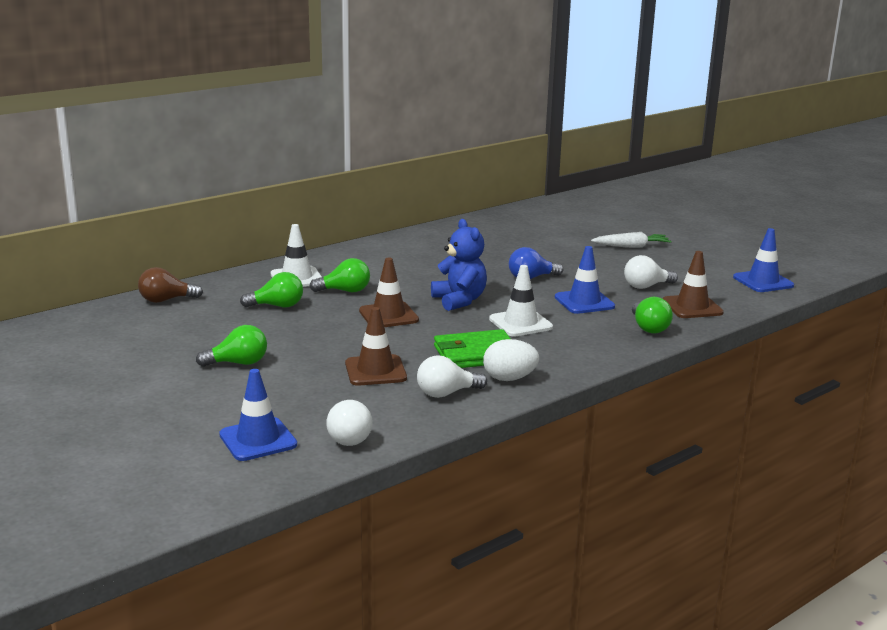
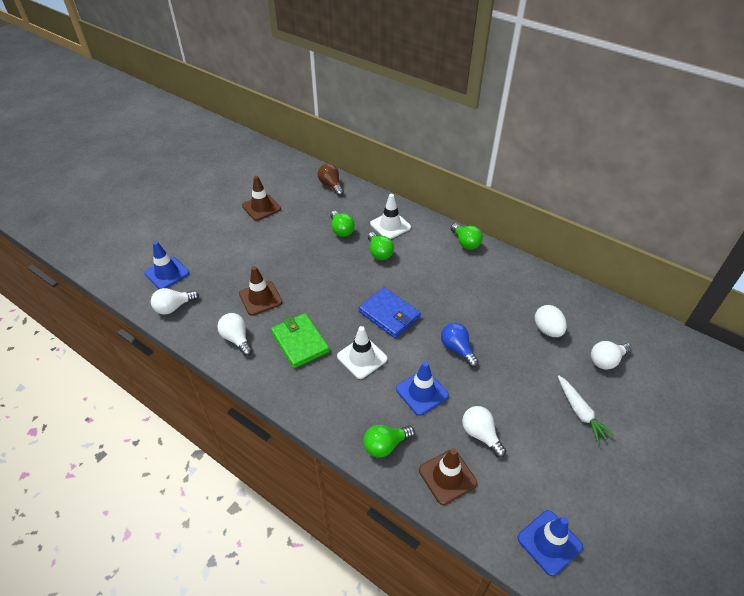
camera: 75 degrees right, 25 degrees up
green light bulb [196,325,267,367] -> green light bulb moved to [451,223,483,250]
brown traffic cone [359,258,419,327] -> brown traffic cone moved to [242,176,281,221]
blue teddy bear [431,219,487,311] -> blue wallet [358,287,421,338]
white egg [483,339,539,381] -> white egg moved to [535,305,567,337]
none -> white light bulb [591,341,632,370]

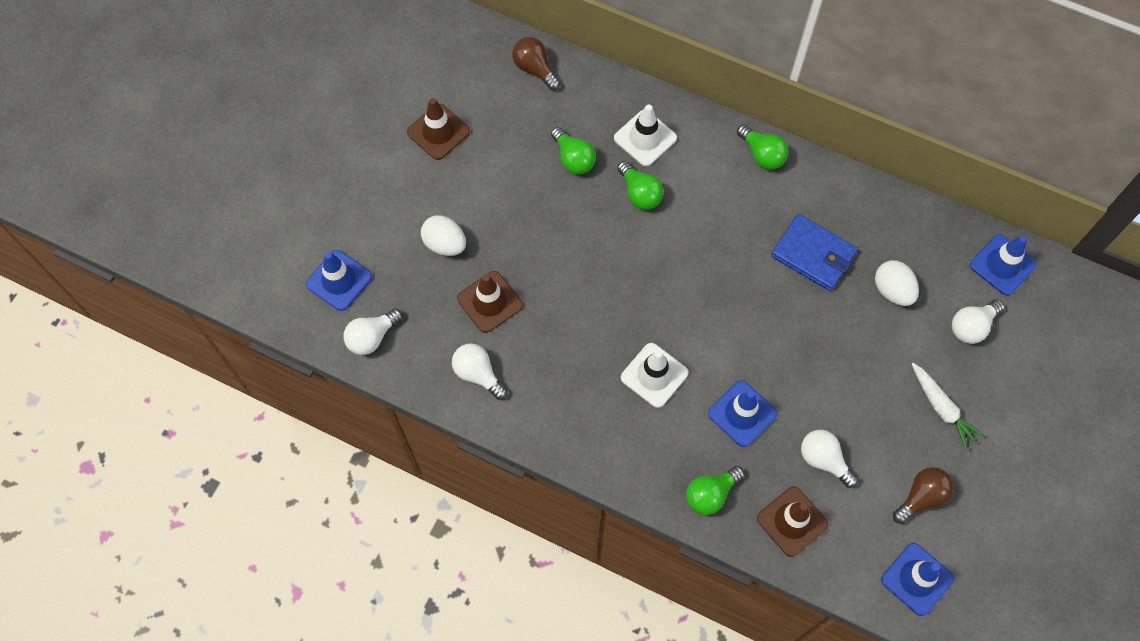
camera: 10 degrees left, 20 degrees up
green wallet [271,313,330,369] -> none
blue wallet [358,287,421,338] -> blue wallet moved to [771,214,858,291]
blue light bulb [441,323,479,367] -> none
none -> white egg [421,215,466,256]
none -> brown light bulb [893,467,954,524]
none -> blue traffic cone [970,234,1036,295]

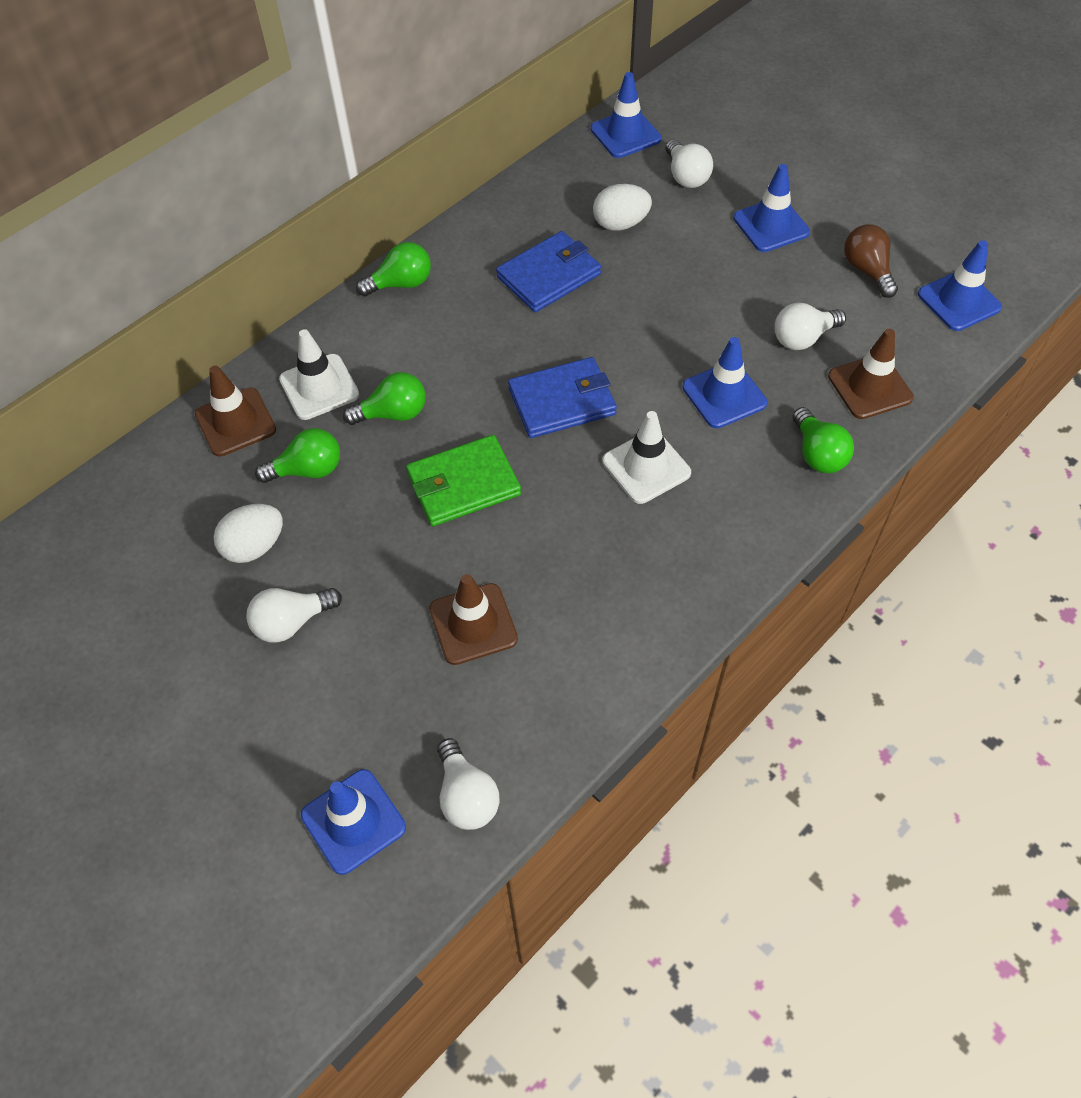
camera: 70 degrees left, 10 degrees down
brown traffic cone [407,98,470,160] -> brown traffic cone moved to [195,366,276,457]
white egg [421,215,466,256] -> white egg moved to [214,504,283,563]
white light bulb [452,343,507,400] -> white light bulb moved to [246,588,342,643]
brown light bulb [512,37,560,90] -> none
white carrot [912,363,985,450] -> blue traffic cone [733,164,810,252]
none -> green wallet [406,435,521,526]
none -> blue wallet [508,357,617,438]

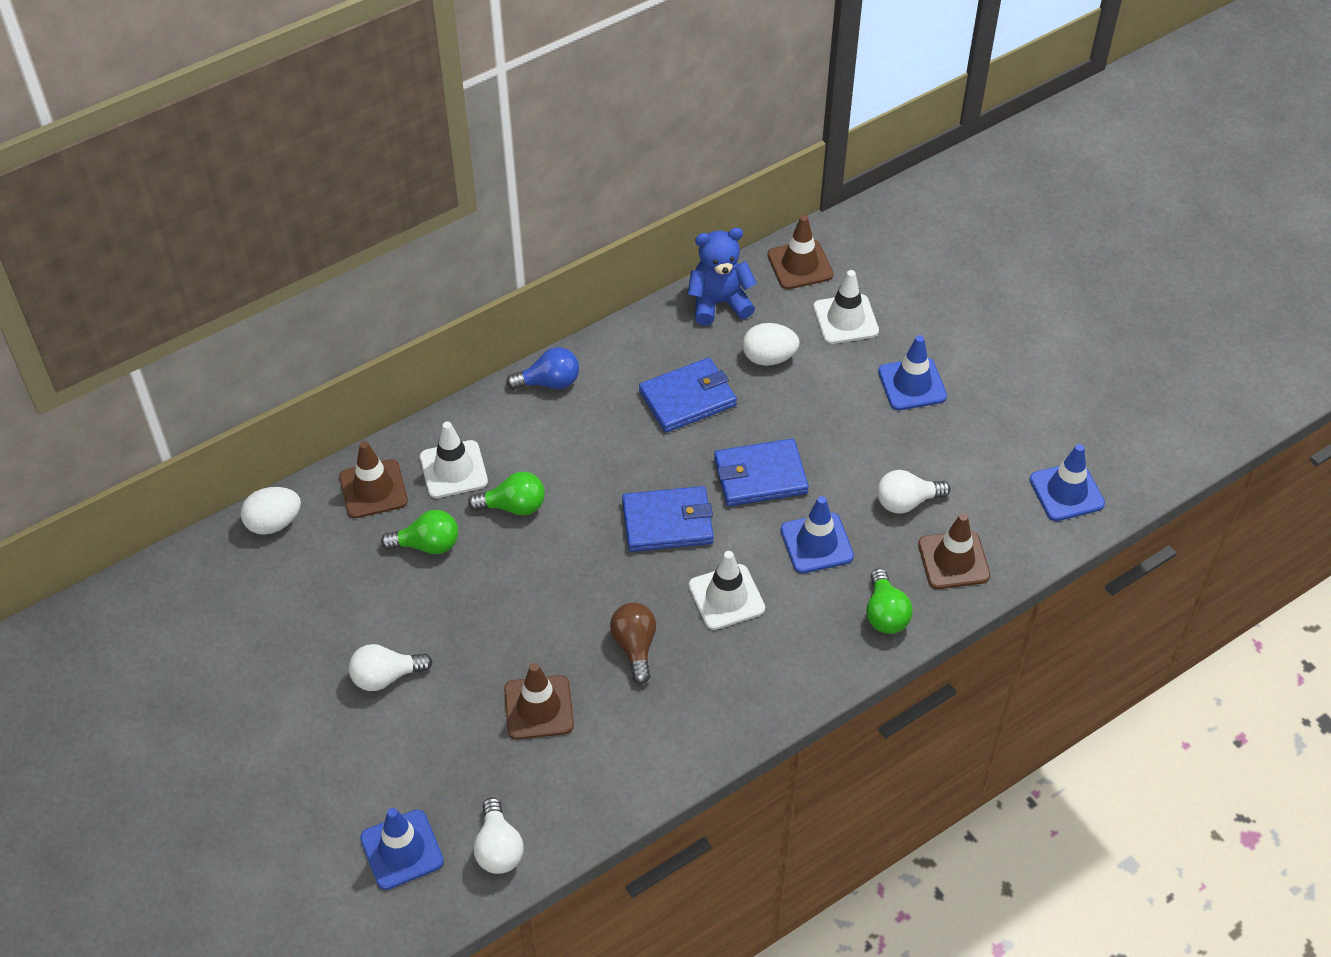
camera: 10 degrees right, 5 degrees down
white egg [214,504,283,563] -> white egg moved to [241,487,301,535]
green light bulb [356,242,431,297] -> blue light bulb [506,347,579,390]
green wallet [406,435,521,526] -> none
blue traffic cone [591,72,661,158] -> brown traffic cone [767,215,833,289]
white light bulb [665,139,713,188] -> white traffic cone [813,270,879,344]
brown light bulb [844,224,898,298] -> brown light bulb moved to [610,603,656,684]
none -> blue teddy bear [688,228,757,326]
none -> blue wallet [714,439,809,506]

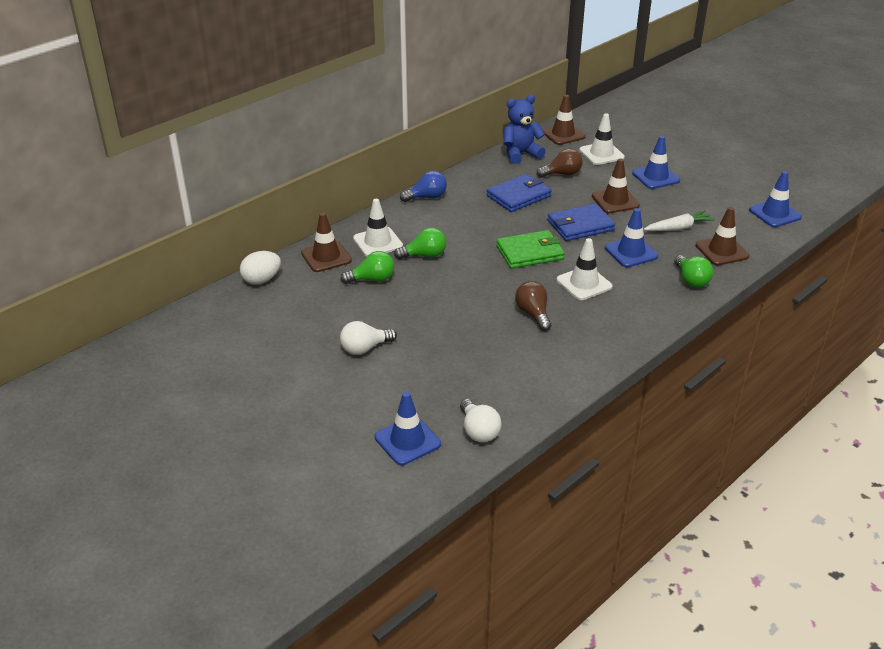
camera: 10 degrees left, 15 degrees down
brown traffic cone [504,663,574,739] -> brown traffic cone moved to [592,159,640,213]
blue wallet [622,486,714,552] -> green wallet [496,230,565,269]
white egg [742,323,800,366] -> brown light bulb [537,149,582,177]
white light bulb [877,470,951,514] -> white carrot [644,210,715,231]

